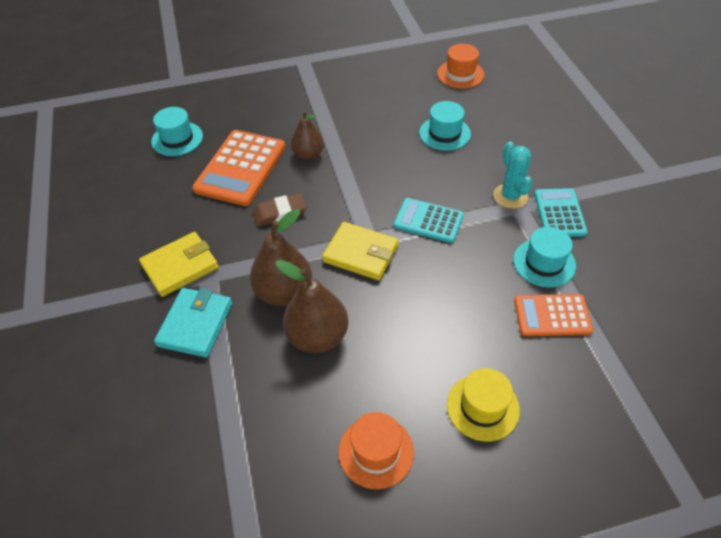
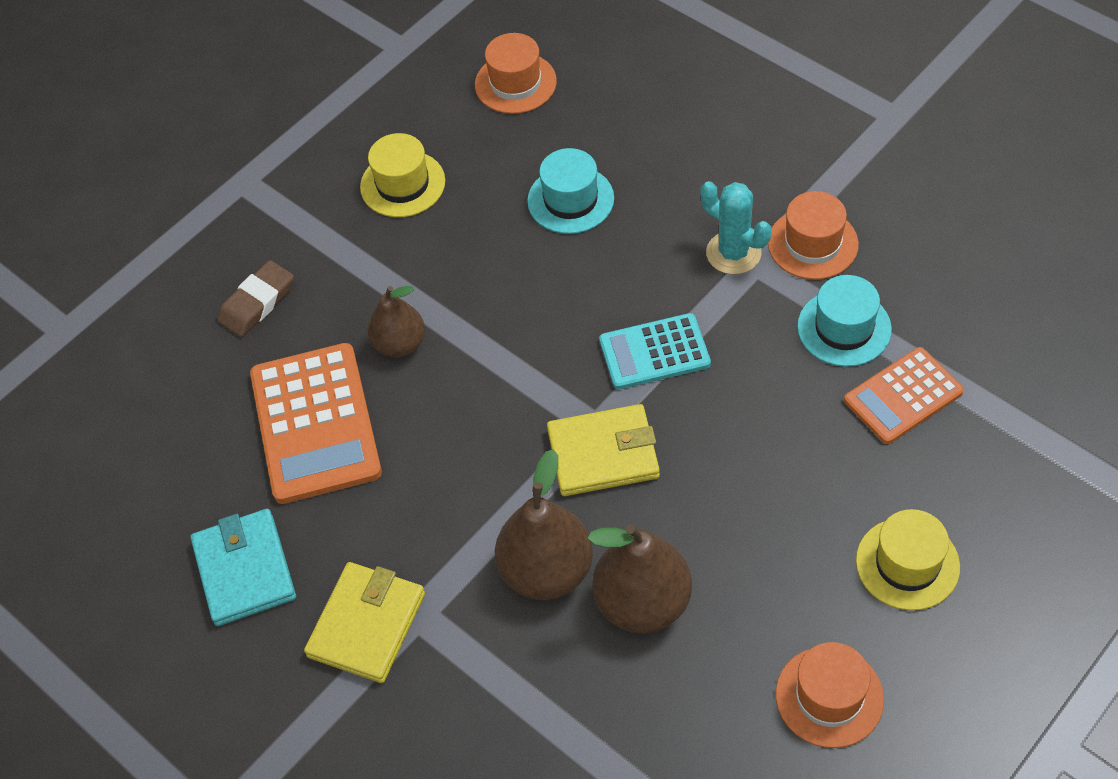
camera: 30 degrees left, 5 degrees up
turquoise hat [151,107,203,156] -> none
turquoise wallet [154,288,232,358] -> turquoise wallet moved to [191,509,296,626]
brown eraser [253,193,307,226] -> brown eraser moved to [217,260,294,337]
turquoise calculator [534,188,588,237] -> orange hat [768,191,859,280]
none -> yellow hat [360,133,445,217]

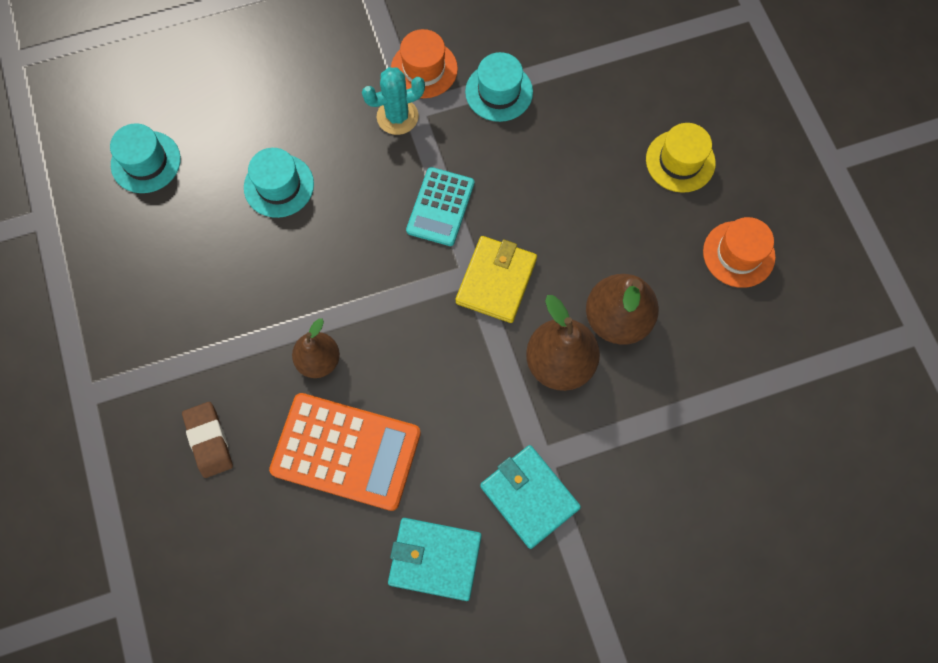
camera: 65 degrees left, 15 degrees up
yellow wallet [304,562,425,683] -> turquoise wallet [480,445,581,549]
yellow hat [360,133,445,217] -> none
orange hat [475,33,557,114] -> turquoise hat [110,123,181,193]
orange calculator [844,347,964,444] -> none

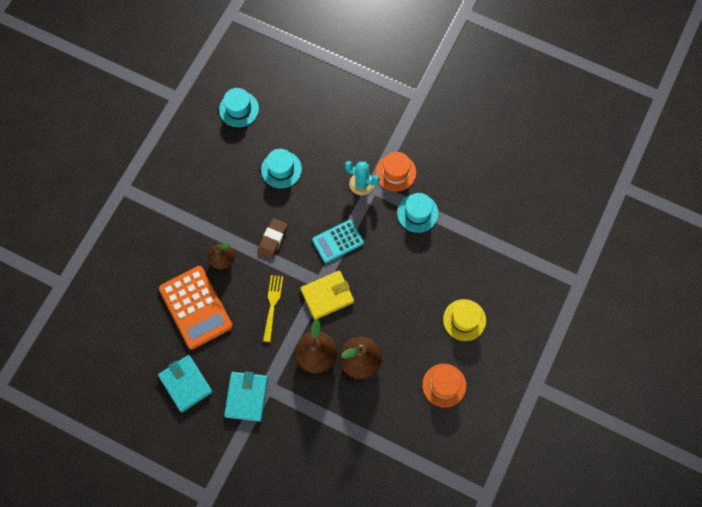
camera: 45 degrees right, 0 degrees up
brown eraser [182,402,233,478] -> brown eraser moved to [258,218,288,259]
none -> yellow fork [263,275,283,342]

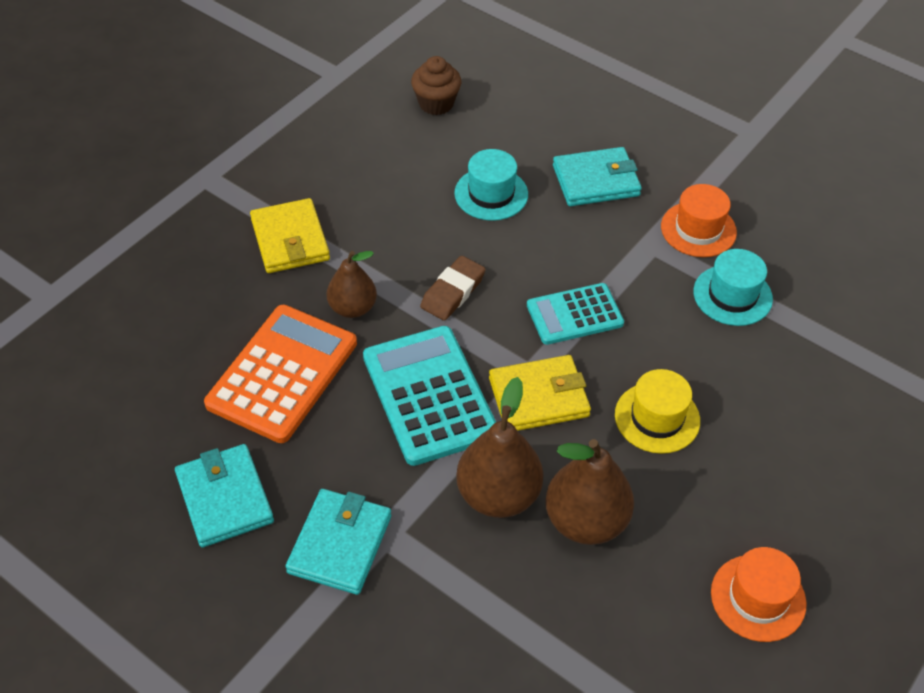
camera: 10 degrees right, 20 degrees down
orange calculator [159,266,233,350] -> orange calculator turned 135 degrees counterclockwise [204,305,357,443]
turquoise hat [219,88,259,127] -> brown cupcake [411,56,461,115]
yellow fork [263,275,283,342] -> turquoise calculator [363,326,496,466]
turquoise cactus [345,161,380,195] -> none
yellow hat [443,299,486,341] -> yellow hat moved to [615,369,700,454]
none -> yellow wallet [250,198,330,273]
none -> turquoise wallet [553,147,642,206]

